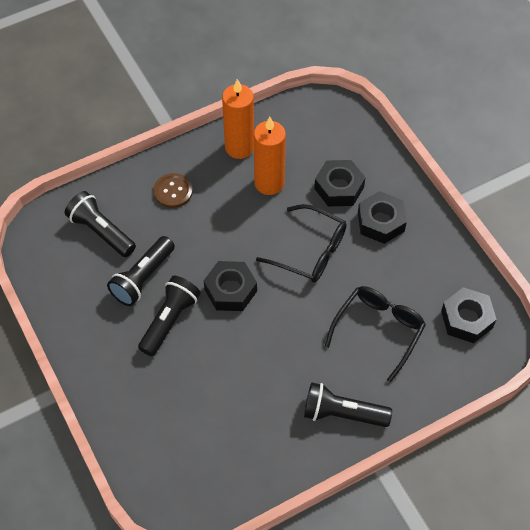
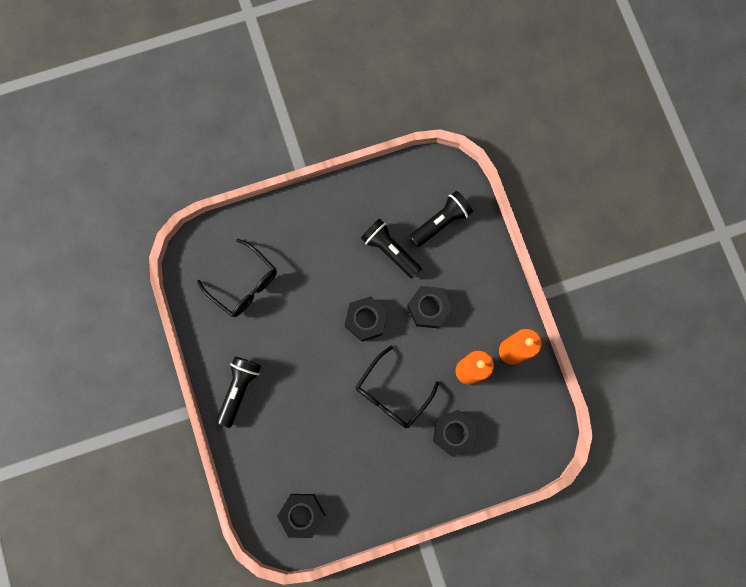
camera: 100 degrees right, 20 degrees up
black flashlight [138,276,200,356] -> none
brown button [153,173,193,208] -> none
black glasses [325,286,426,383] -> black glasses moved to [197,239,277,317]
black nut [358,191,407,244] -> black nut moved to [407,286,453,328]

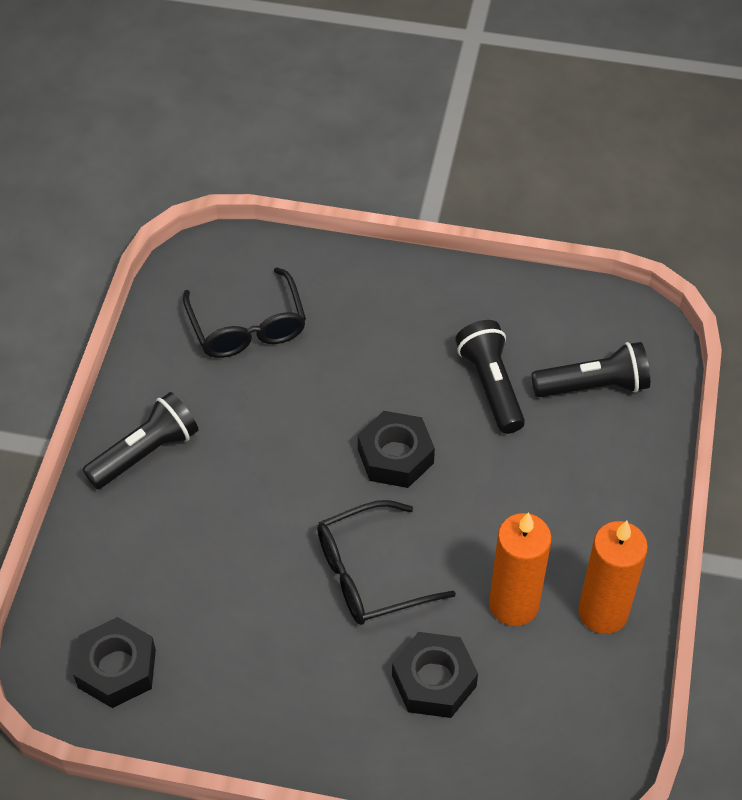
camera: 30 degrees right, 25 degrees down
black nut [407,286,453,328] -> none

